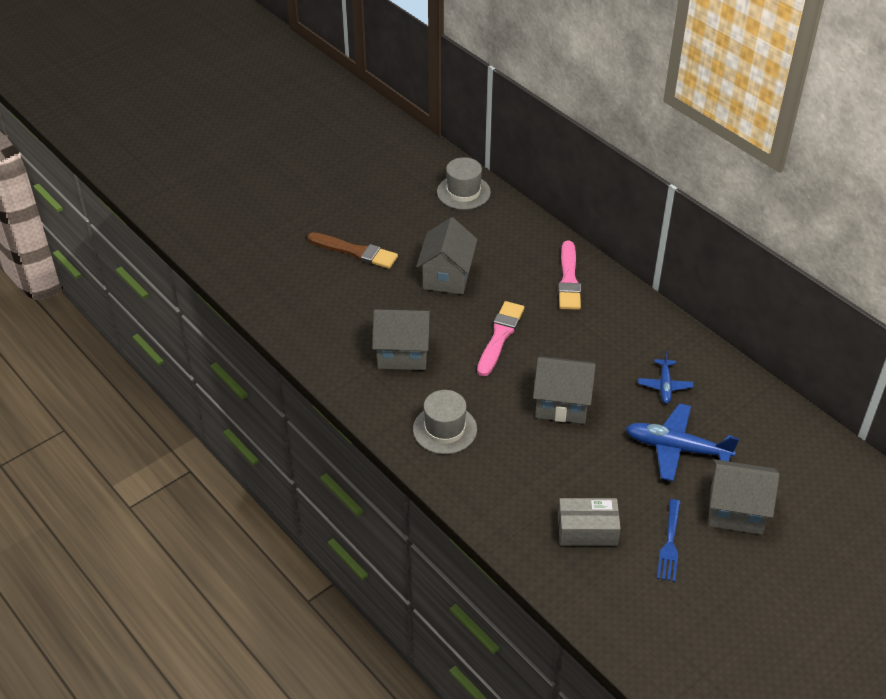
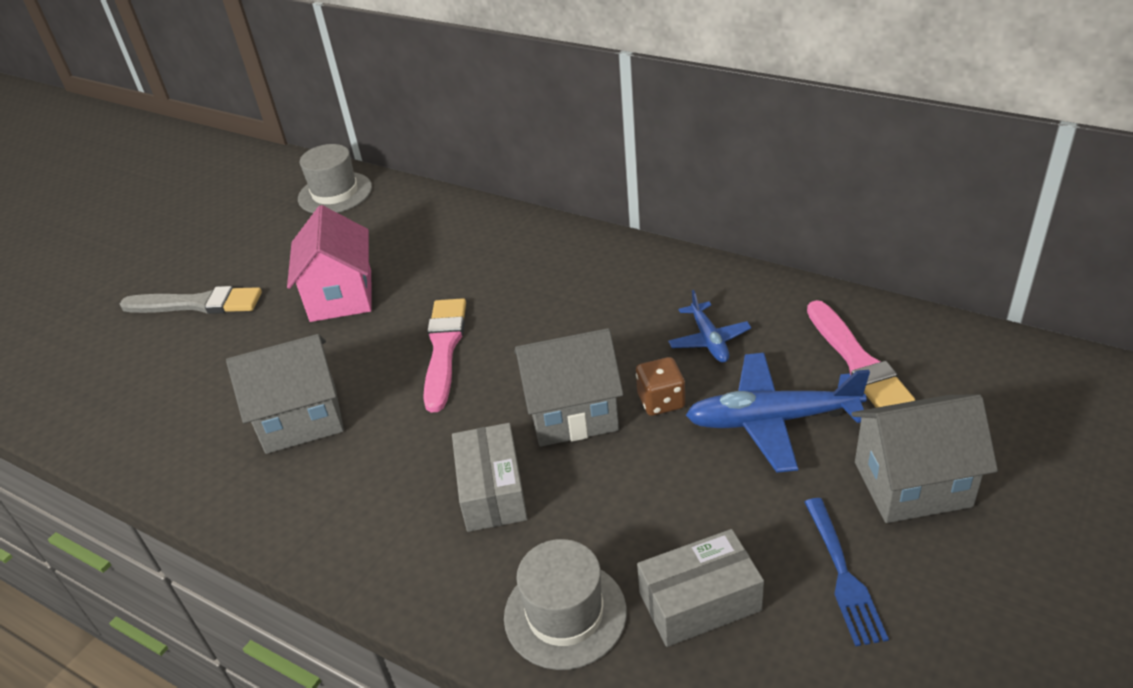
camera: 15 degrees left, 5 degrees down
brown brush [308,232,398,269] -> grey brush [120,286,262,314]
grey hat [413,390,477,454] -> grey hat moved to [504,539,627,670]
grey house [416,217,478,294] -> pink house [287,205,372,322]
pink brush [558,241,581,310] -> pink brush moved to [807,300,915,408]
none -> grey box [452,423,528,532]
none -> brown dice [636,357,685,416]

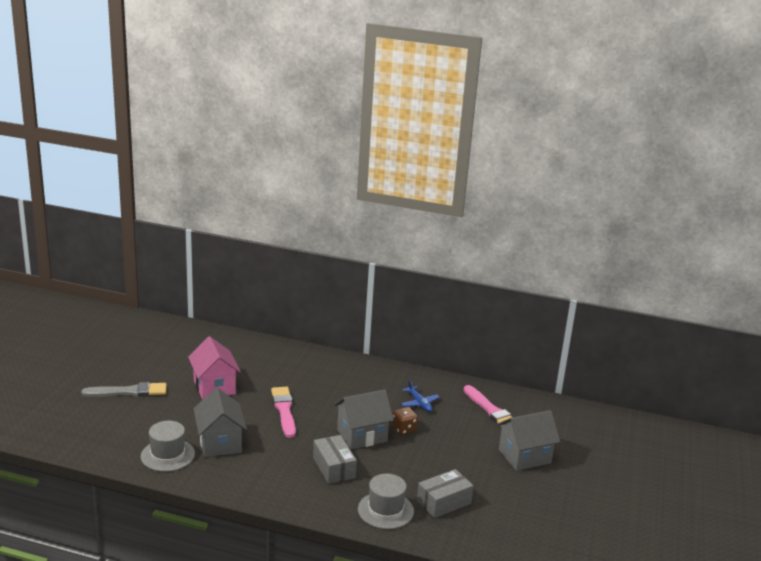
camera: 20 degrees left, 15 degrees down
grey house [226,334,344,454] -> grey house turned 75 degrees counterclockwise [193,388,247,457]
grey hat [298,144,372,213] -> grey hat moved to [141,421,195,472]
blue plane [686,353,870,473] -> none
blue fork [804,498,889,646] -> none

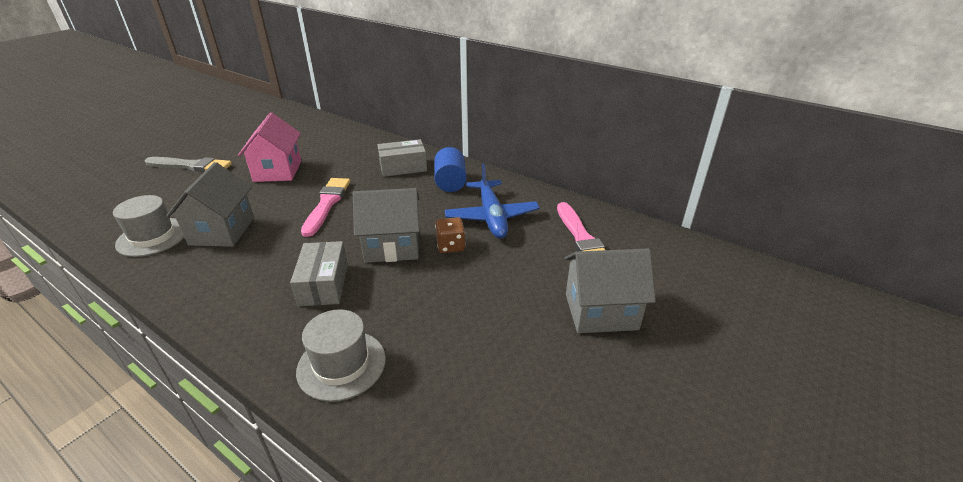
camera: 20 degrees right, 10 degrees up
blue plane [401,380,440,412] -> blue plane [445,163,540,238], size x1.75
grey box [417,469,474,518] -> grey box moved to [377,139,427,177]
none -> blue cylinder [434,147,467,192]

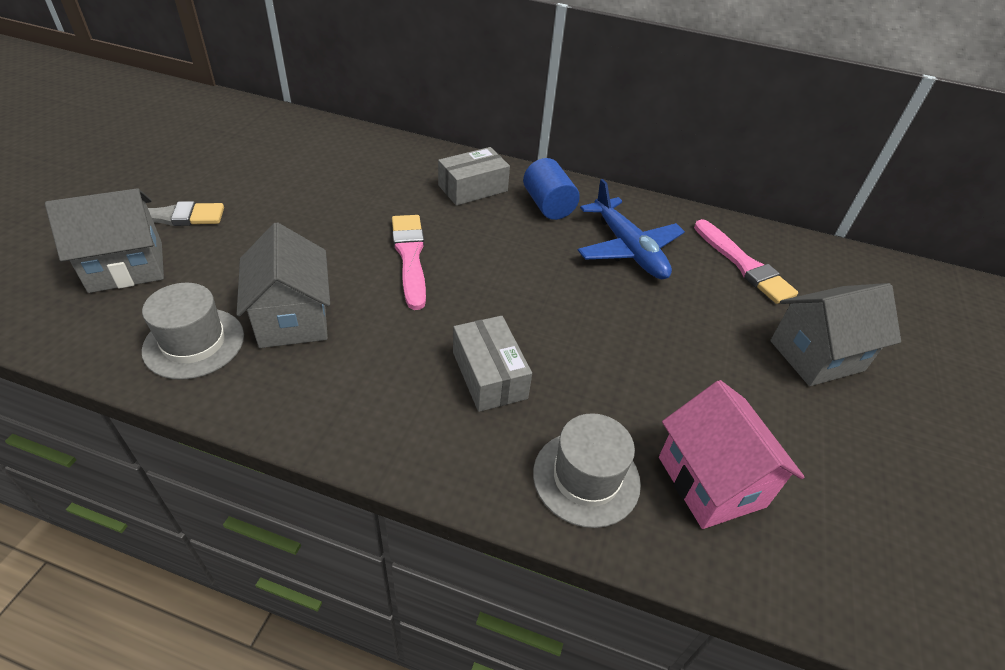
camera: 20 degrees left, 10 degrees up
pink house [238,113,301,182] -> pink house moved to [659,380,804,529]
grey house [353,188,420,263] -> grey house moved to [45,188,164,293]
brown dice [435,217,465,253] -> none

